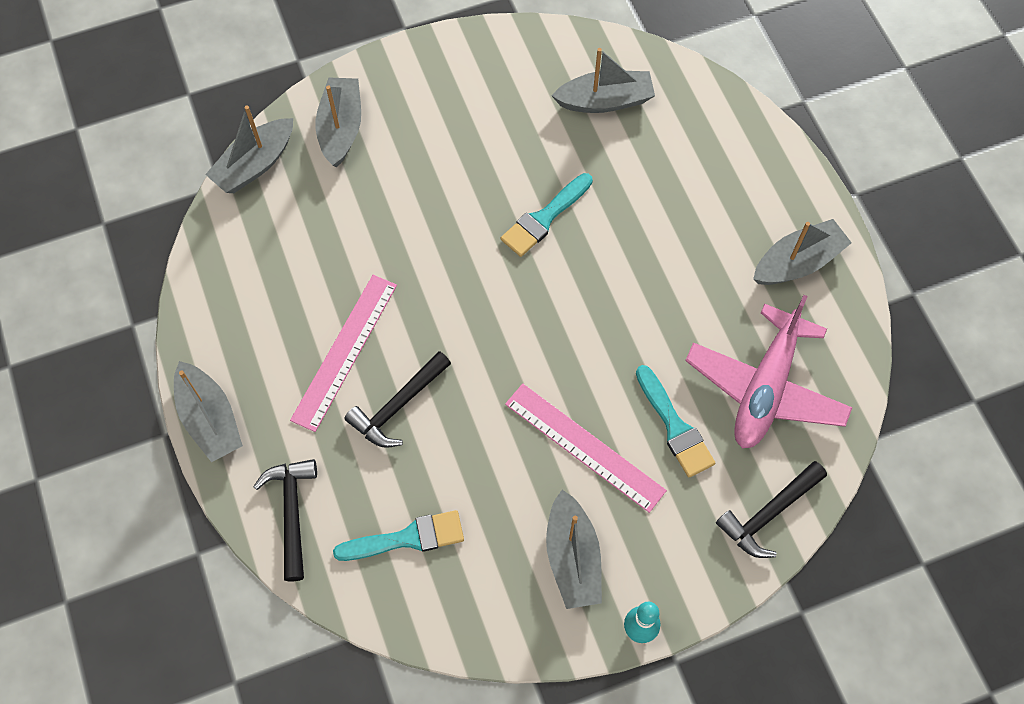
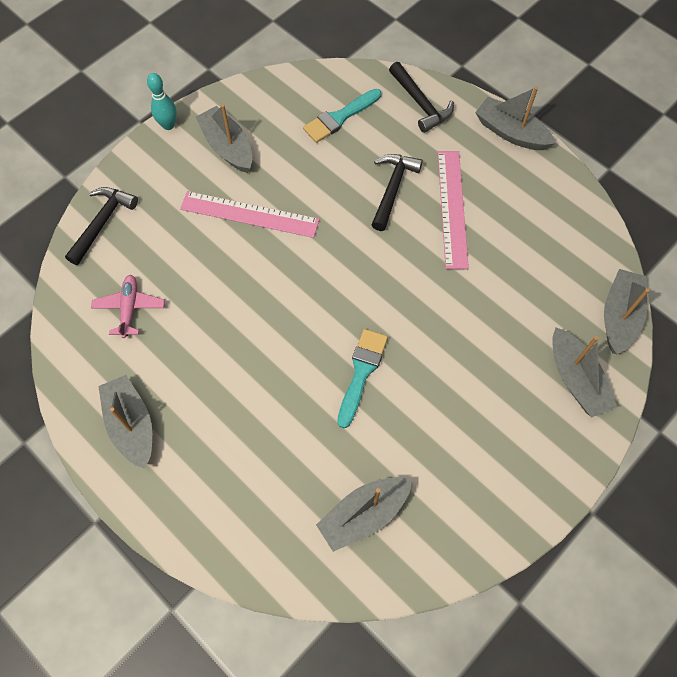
camera: 155 degrees right, 0 degrees up
turquoise brush [636,365,715,477] -> none
pink plane [685,295,853,448] -> pink plane [91,275,165,338], size x0.52
grey boat [753,219,852,285] -> grey boat turned 120 degrees clockwise [98,375,152,469]

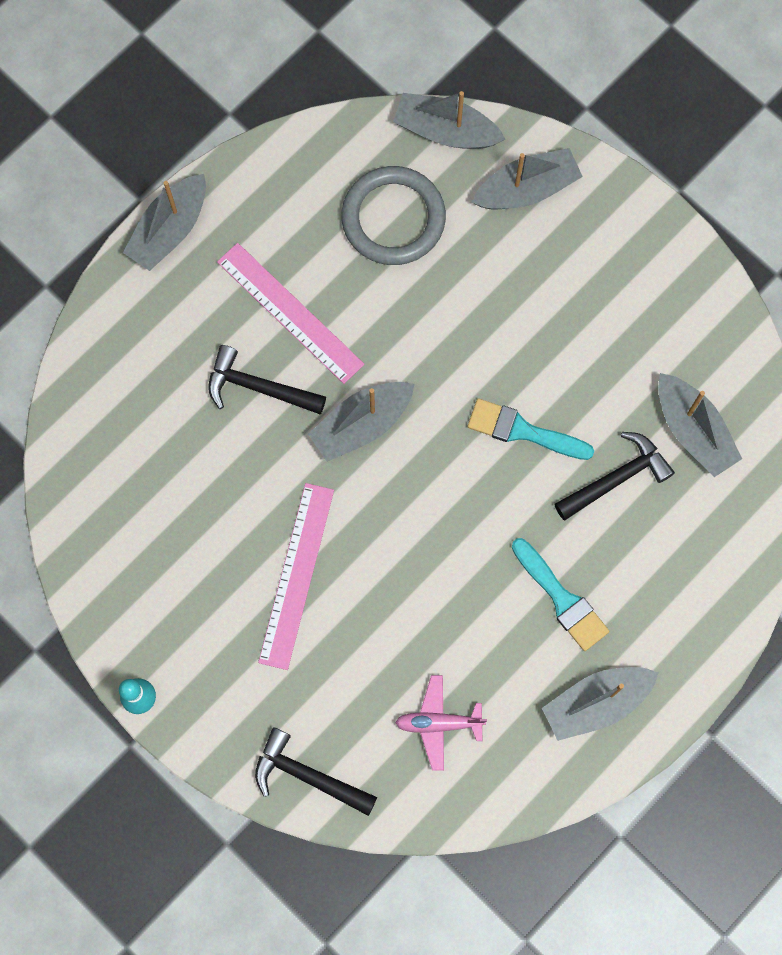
camera: 90 degrees left, 10 degrees up
grey boat [196,104,252,173] -> grey boat moved to [308,382,414,462]
turquoise brush [303,89,381,143] -> turquoise brush moved to [512,538,609,651]
black hammer [389,62,454,133] -> black hammer moved to [554,432,675,520]
pink ruler [438,151,469,269] -> pink ruler turned 45 degrees clockwise [217,243,364,384]
none -> grey ring [341,166,446,265]

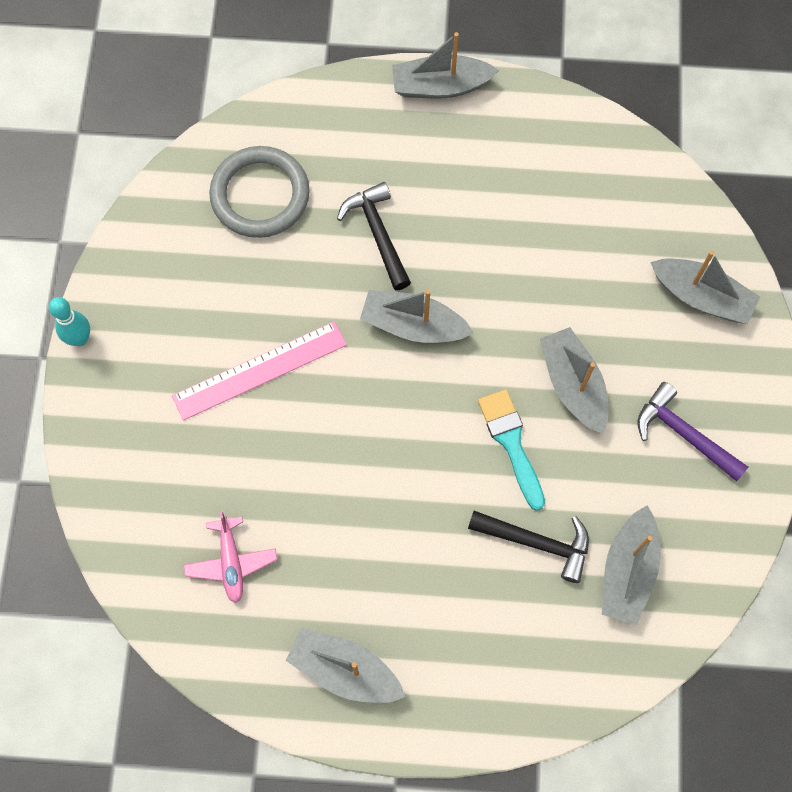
camera: 50 degrees right, 5 degrees down
pink ruler [217,243,364,384] -> none
black hammer [255,727,377,816] -> none
grey ring [341,166,446,265] -> grey ring moved to [209,146,310,238]
grey boat [393,91,506,149] -> grey boat moved to [540,327,608,434]
pink plane [395,675,487,771] -> pink plane turned 150 degrees counterclockwise [184,511,277,603]
turquoise brush [512,538,609,651] -> none
none -> purple hammer [637,382,748,481]

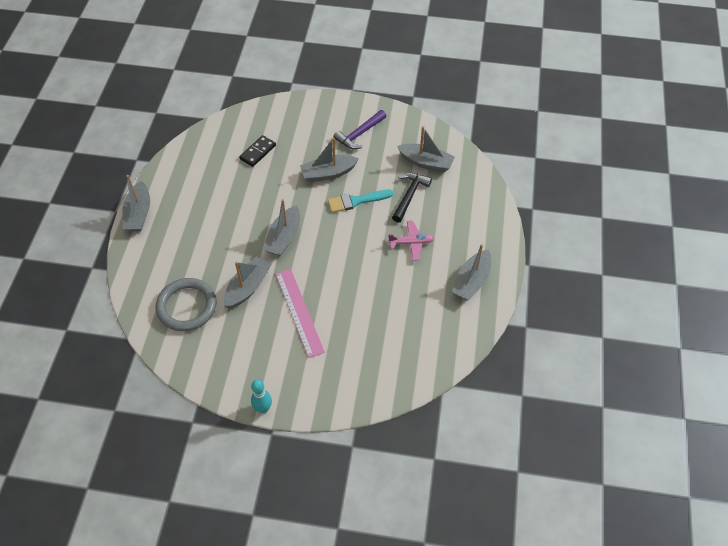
camera: 85 degrees left, 15 degrees down
pink plane [184,511,277,603] -> pink plane moved to [388,220,434,261]
black hammer [337,182,411,290] -> none
grey boat [650,251,760,324] -> grey boat moved to [223,256,271,309]
none -> black domino [239,135,276,167]

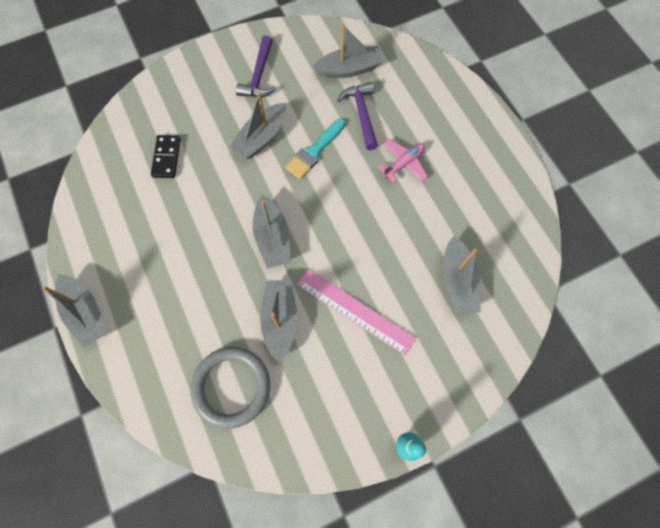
camera: 35 degrees left, 15 degrees up
black hammer [392,173,432,223] -> purple hammer [337,82,378,150]
grey boat [452,244,491,301] -> grey boat moved to [443,236,480,314]

